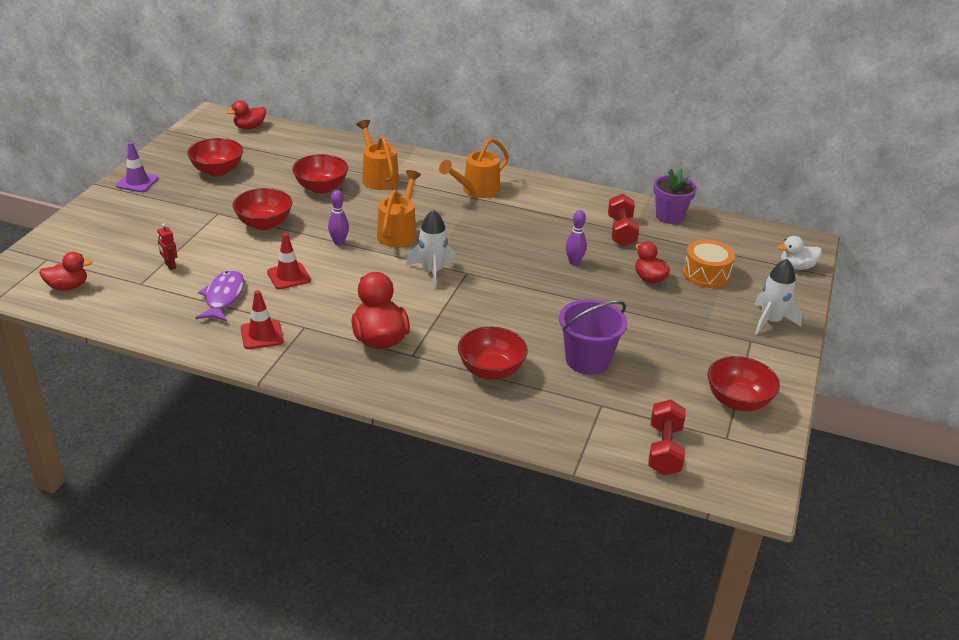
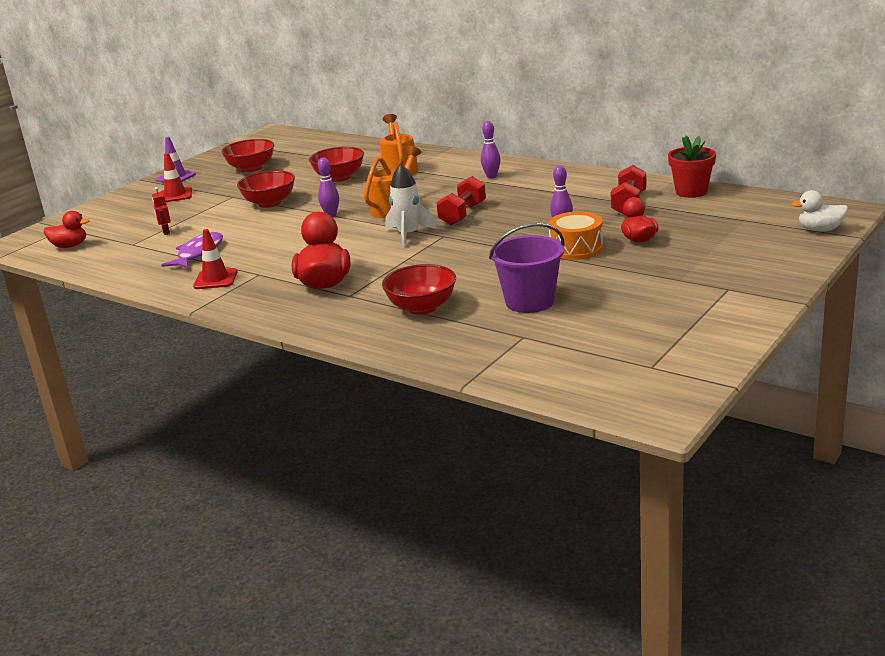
camera: 20 degrees right, 10 degrees down
red duck [227,100,266,129] -> none
red traffic cone [267,233,311,289] -> red traffic cone moved to [160,153,192,202]
orange watering can [439,138,509,198] -> purple bowling pin [481,121,500,178]
red dumbbell [648,399,686,475] -> red dumbbell moved to [436,176,486,225]
purple flower pot [653,169,697,224] -> red flower pot [668,136,716,198]
orange drum [683,240,735,288] -> orange drum moved to [548,212,603,260]
red bowl [708,356,780,411] -> none
white rocket [754,259,803,335] -> none

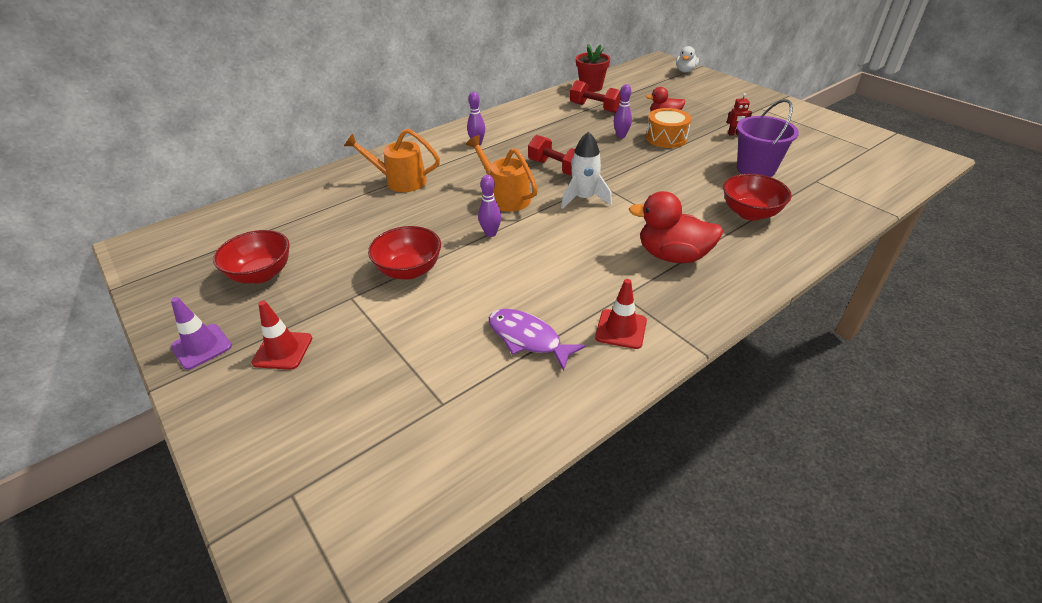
camera: 75 degrees left, 15 degrees up
red duck [44,211,90,248] -> none
red robot [152,187,171,235] -> red robot moved to [727,93,752,136]
red bowl [309,147,364,182] -> none

